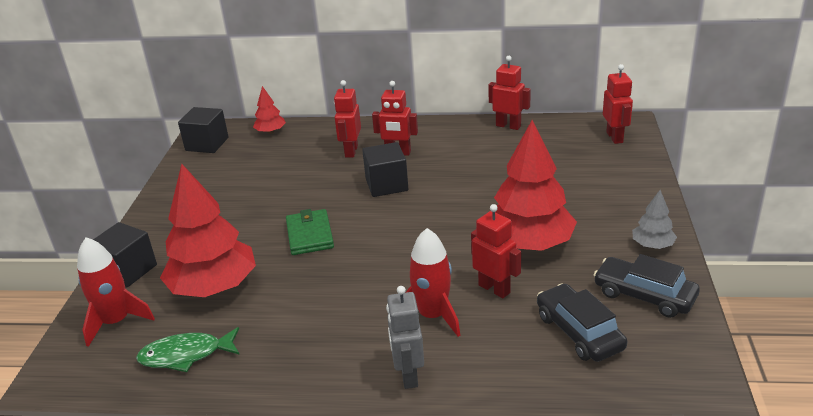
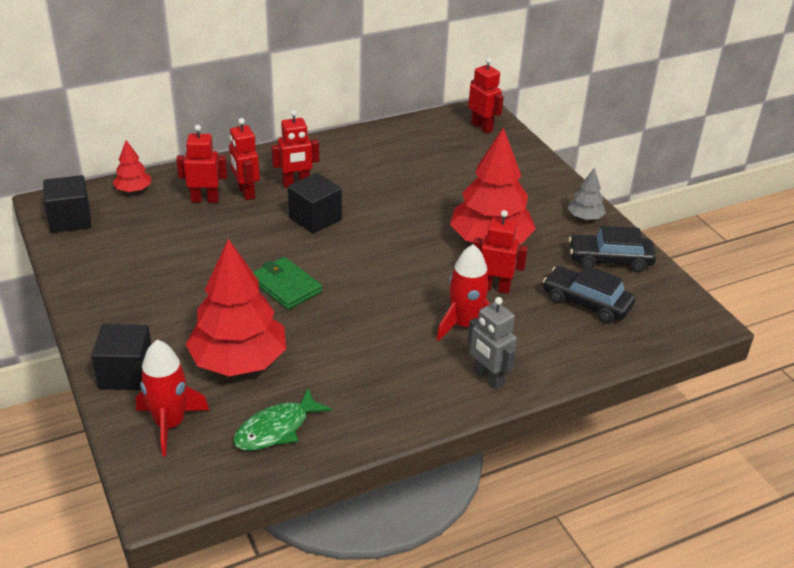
camera: 35 degrees left, 5 degrees up
red robot [488,56,531,130] -> red robot moved to [176,125,228,203]

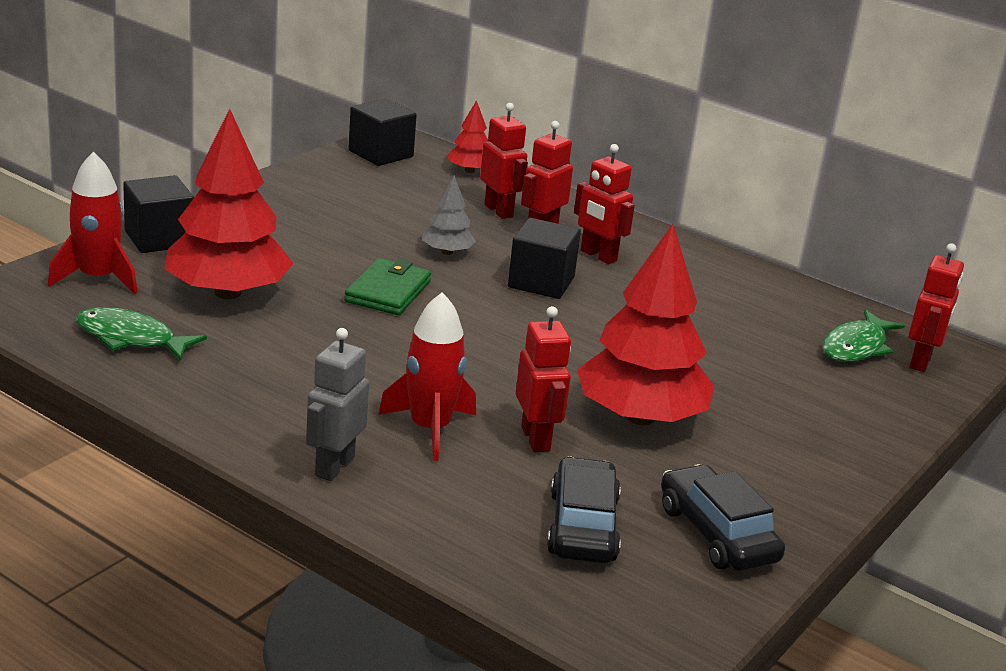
camera: 60 degrees right, 10 degrees down
grey tree [568,168,606,220] -> grey tree moved to [422,175,476,255]
none -> green fish [823,309,905,362]

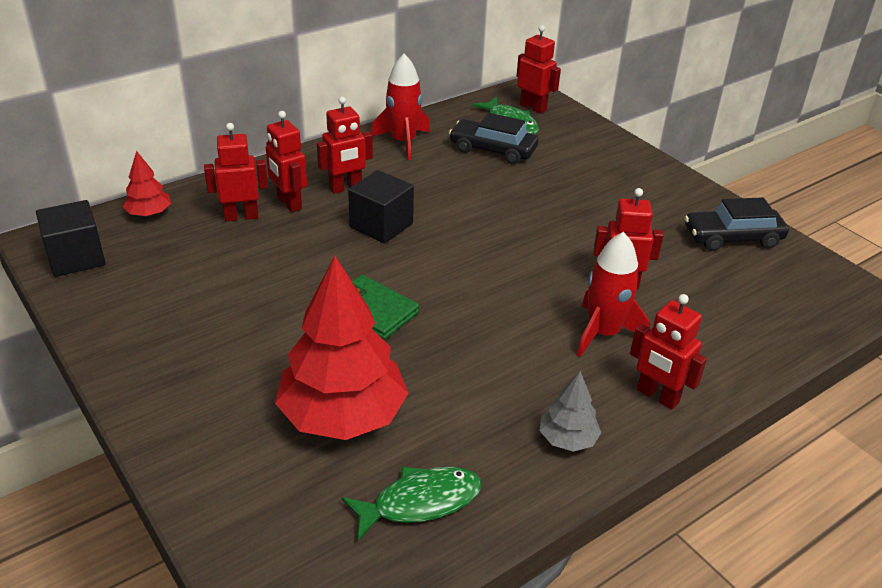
camera: 70 degrees left, 10 degrees up
red rocket [48,152,138,294] -> red rocket moved to [371,54,430,160]
green fish [76,307,207,361] -> green fish turned 150 degrees counterclockwise [342,467,482,541]
black cube [123,175,194,253] -> none
grey robot [306,328,370,481] -> red robot [630,294,707,410]
grey tree [422,175,476,255] -> grey tree moved to [540,371,602,452]
black car [547,457,621,563] -> black car moved to [449,113,538,164]
red tree [577,224,714,425] -> none

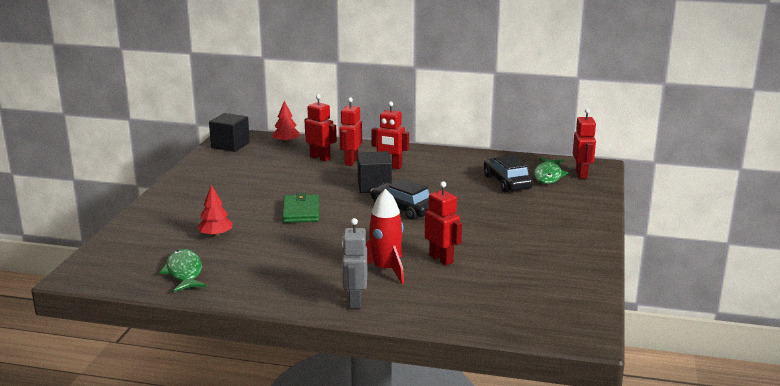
camera: 50 degrees right, 15 degrees down
red tree [275,256,408,440] -> red tree [197,185,232,237], size x0.47
green fish [342,467,482,541] -> green fish turned 135 degrees counterclockwise [160,249,206,292]
red rocket [371,54,430,160] -> none
grey tree [540,371,602,452] -> none
red robot [630,294,707,410] -> grey robot [342,218,367,309]
black car [684,197,789,251] -> black car moved to [371,179,429,220]

